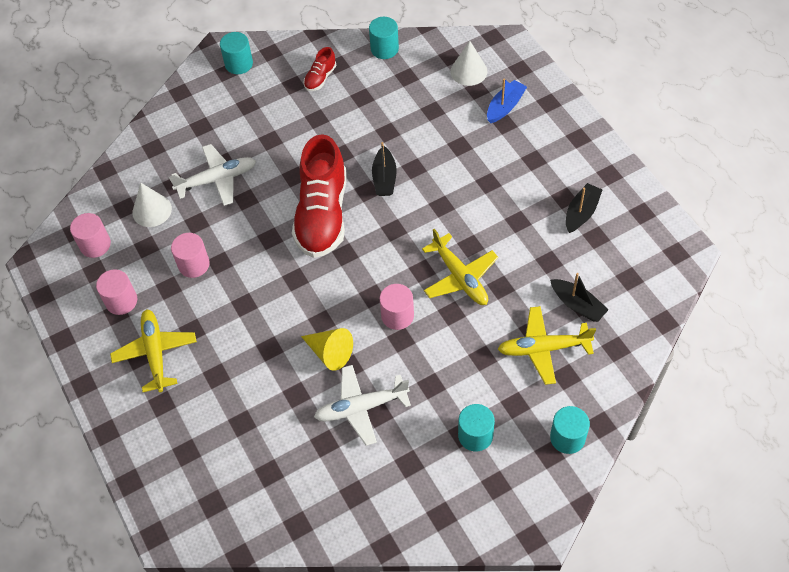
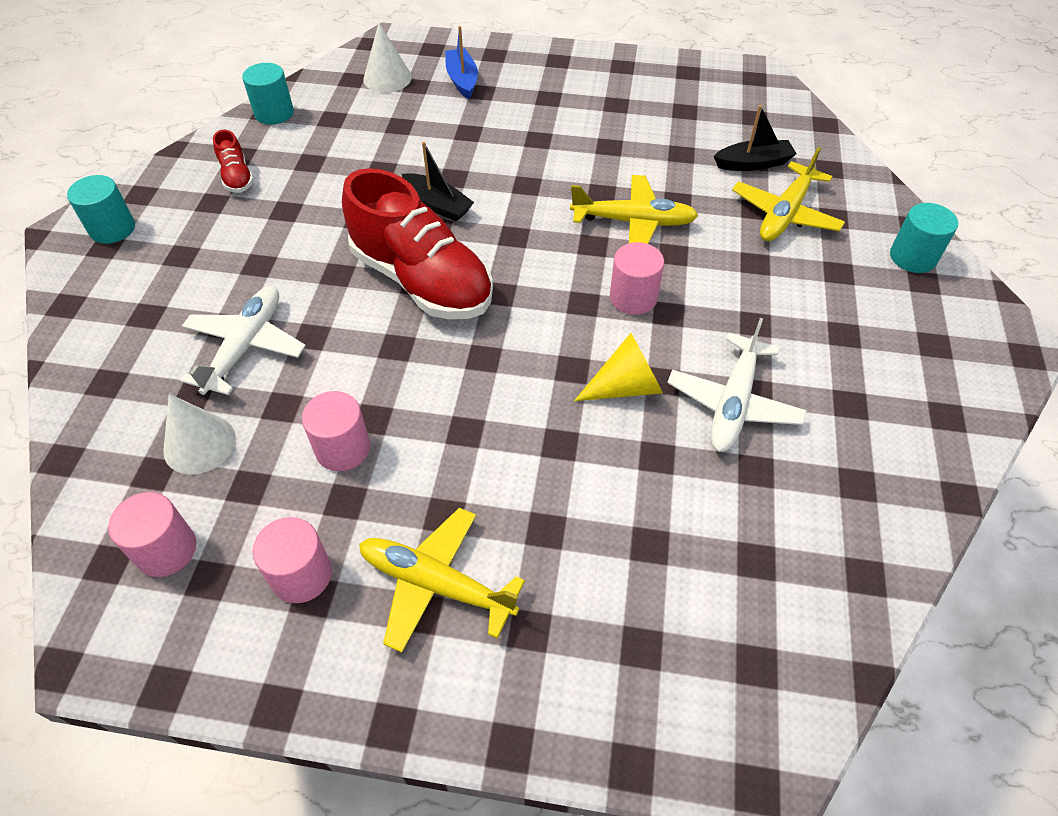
camera: 55 degrees left, 5 degrees down
turquoise cylinder [458,404,495,451] -> none
black boat [566,183,602,233] -> none

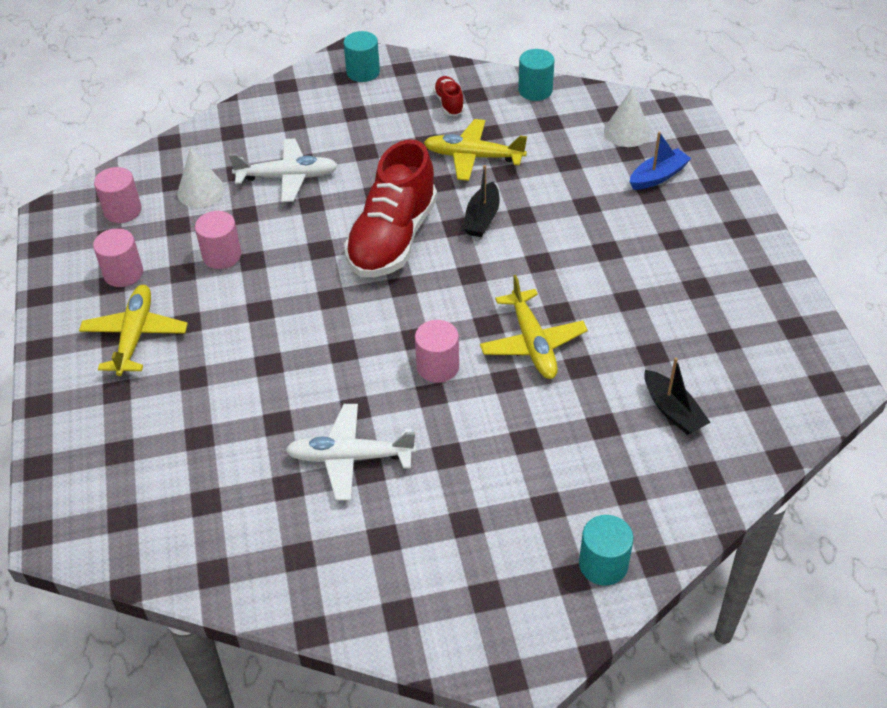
camera: 70 degrees right, 5 degrees down
red shoe [213,129,254,193] -> red shoe turned 120 degrees clockwise [433,76,464,116]
yellow cone [574,333,663,401] -> none
yellow plane [732,147,845,241] -> yellow plane moved to [424,119,527,181]

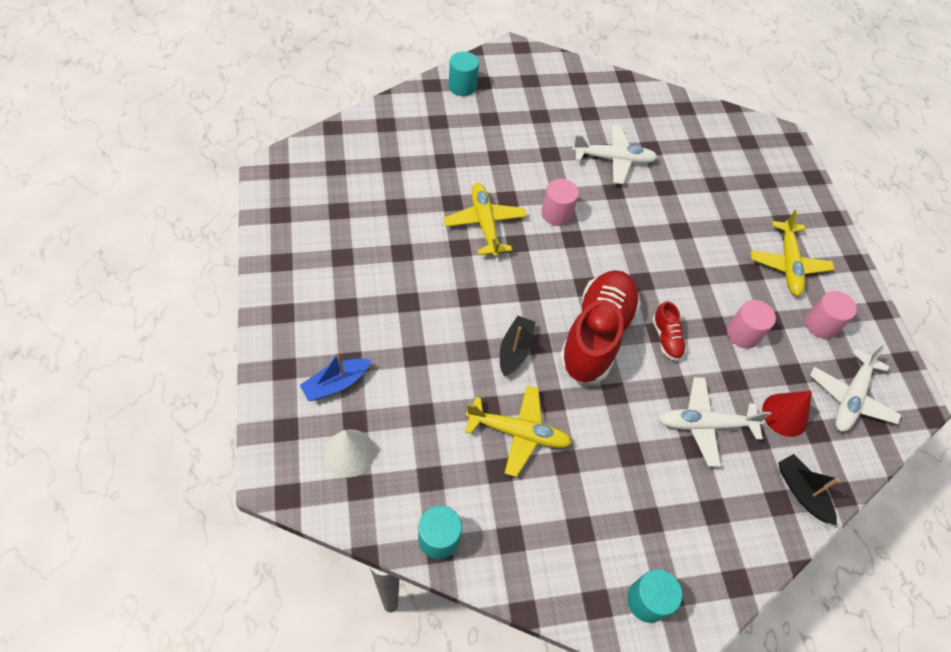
camera: 175 degrees right, 10 degrees up
pink cylinder [94,167,142,223] -> white plane [810,345,901,432]
white cone [177,147,225,208] -> red cone [762,391,812,437]
red shoe [433,76,464,116] -> red shoe moved to [652,301,686,361]
black boat [644,357,711,435] -> black boat moved to [778,454,840,525]

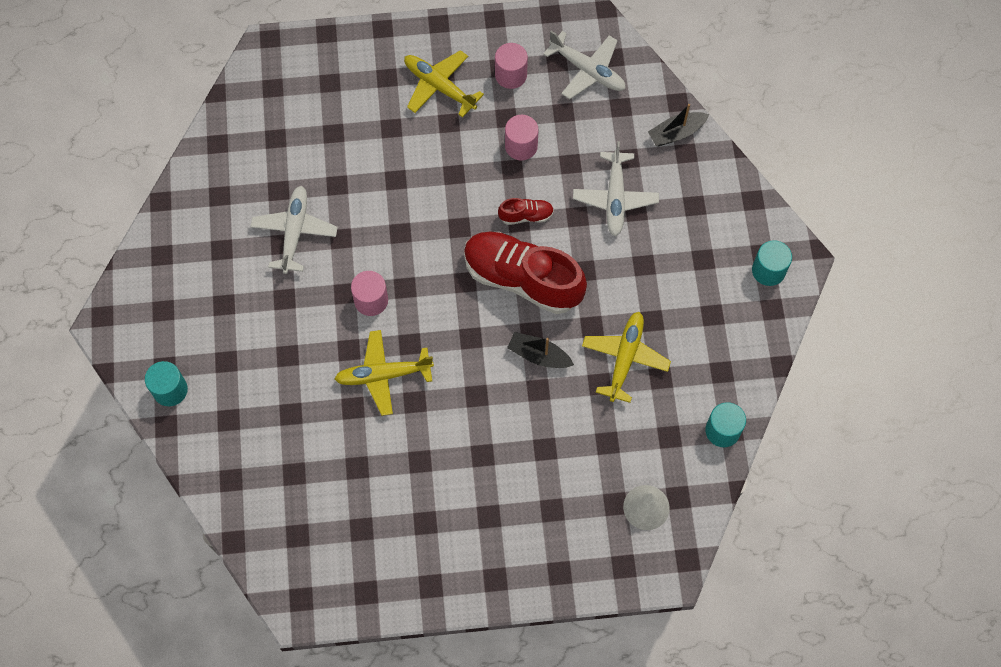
camera: 80 degrees left, 10 degrees up
blue boat [300,351,371,401] -> none
yellow plane [751,210,834,296] -> yellow plane turned 150 degrees counterclockwise [404,50,484,118]
red cone [762,391,812,437] -> none

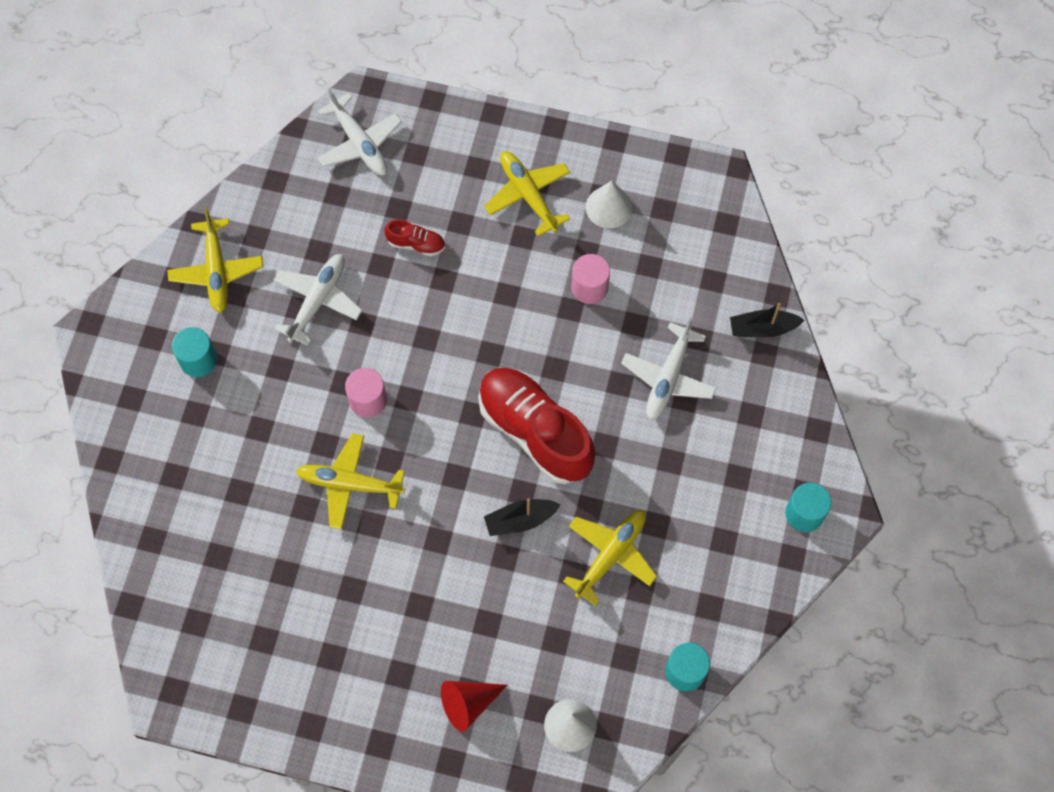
camera: 20 degrees right, 0 degrees up
turquoise cylinder [145,361,188,406] -> turquoise cylinder moved to [172,327,217,377]
pink cylinder [495,43,528,89] -> white cone [586,181,632,228]
red shoe [498,198,554,225] -> red shoe moved to [385,219,445,256]
black boat [507,332,574,368] -> black boat turned 60 degrees counterclockwise [484,498,561,536]
white plane [543,31,626,99] -> white plane moved to [317,89,402,175]
none -> yellow plane [167,208,263,313]
none -> red cone [441,681,507,732]

